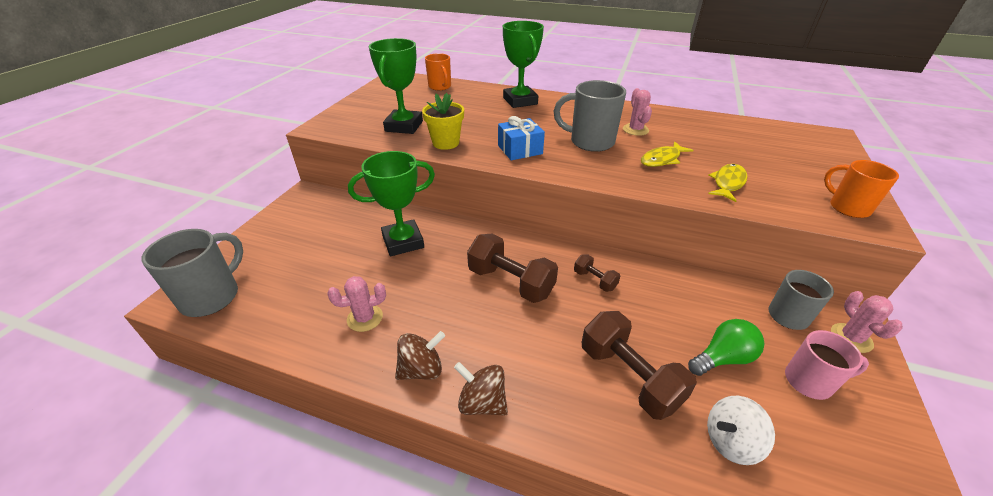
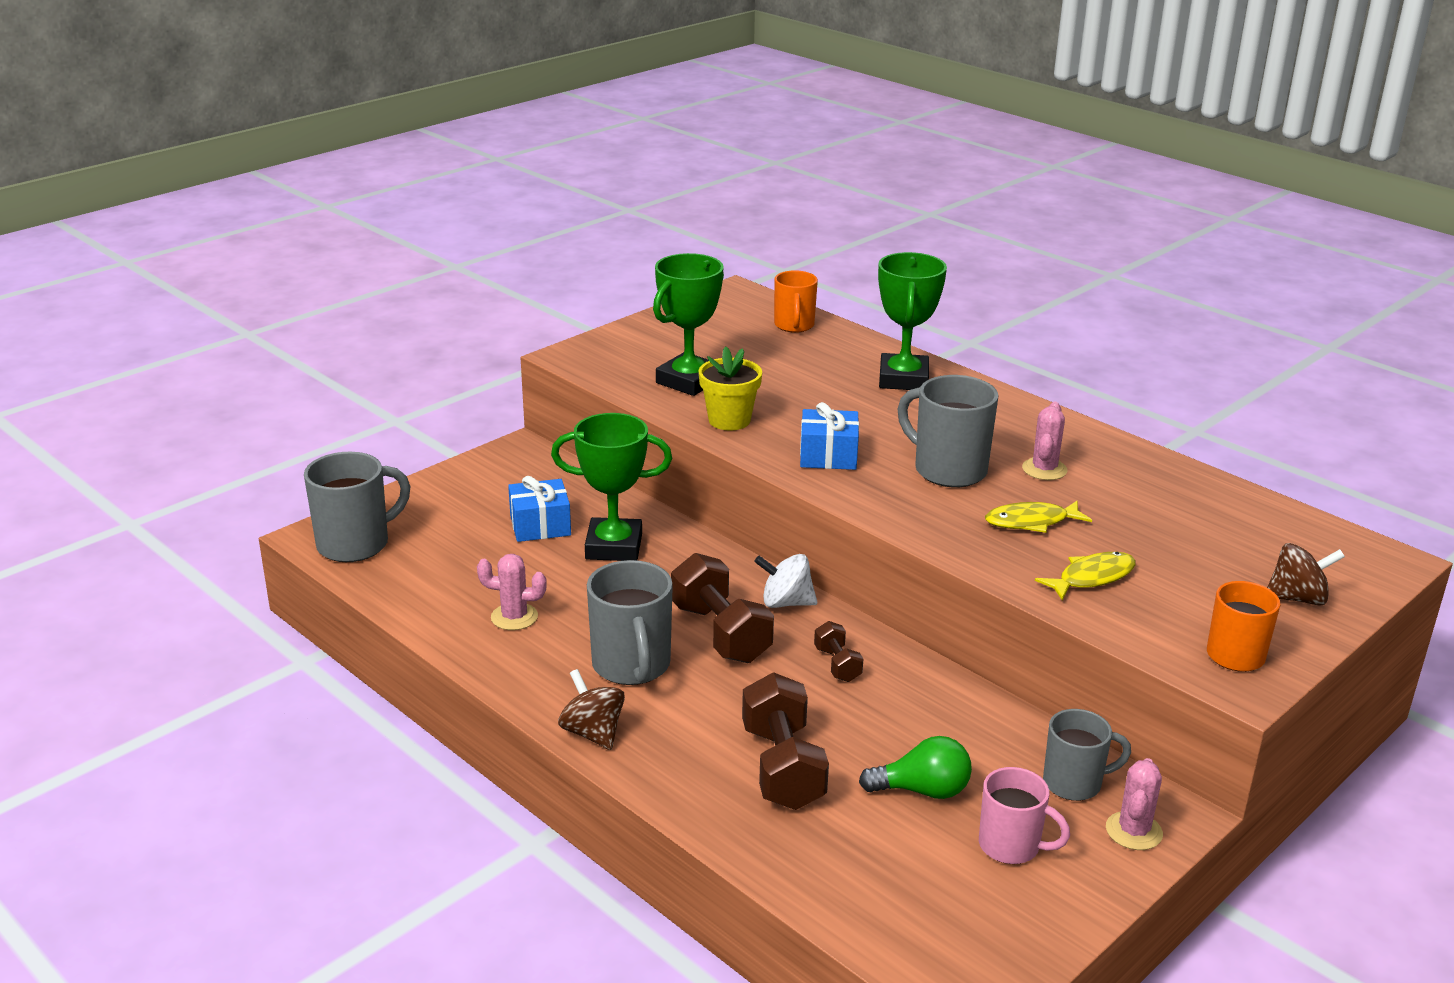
camera: 25 degrees right, 10 degrees down
brown spinning top [395,331,445,380] -> brown spinning top moved to [1267,543,1345,606]
white spinning top [707,396,775,465] -> white spinning top moved to [754,554,817,608]
none -> blue gift [508,476,571,542]
none -> grey mug [587,560,673,685]

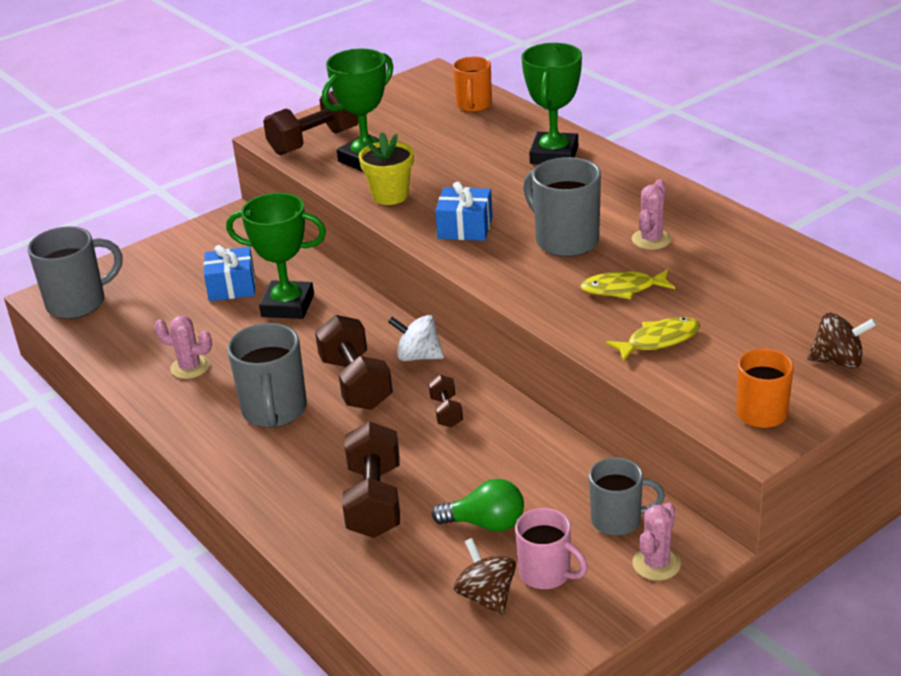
camera: 10 degrees right, 5 degrees up
brown spinning top [558,669,625,750] -> brown spinning top moved to [454,538,516,616]
none -> brown dumbbell [263,91,358,155]

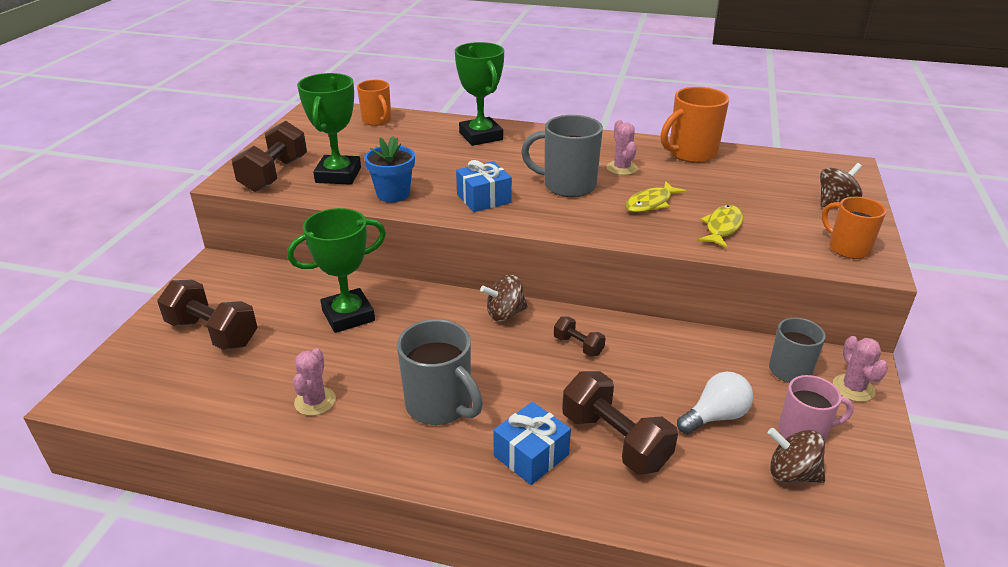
camera: 40 degrees left, 0 degrees up
grey mug [28,226,122,319] -> none
pink cactus [154,315,212,379] -> pink cactus turned 60 degrees counterclockwise [293,348,336,416]
blue gift [204,245,255,301] -> blue gift moved to [493,402,571,485]
brown dumbbell [315,315,393,410] -> brown dumbbell moved to [157,280,258,350]
yellow flower pot [359,132,414,205] -> blue flower pot [364,136,415,202]
white spinning top [388,315,444,361] -> brown spinning top [480,274,528,321]
green light bulb [432,479,524,532] -> white light bulb [677,372,753,434]
none -> orange mug [661,87,729,163]

